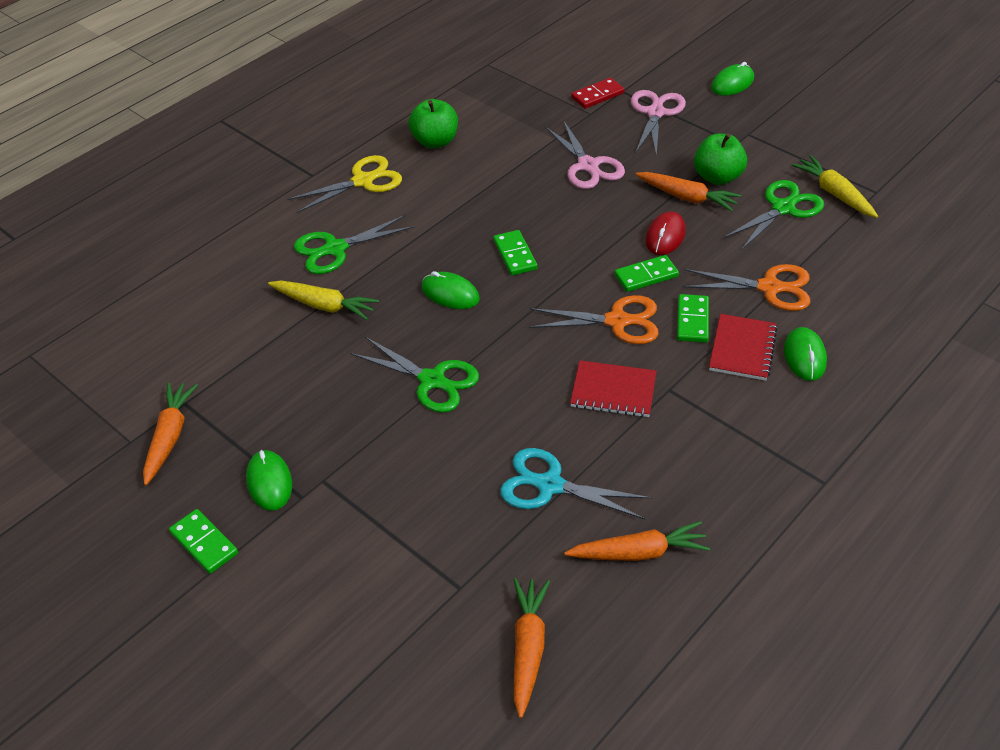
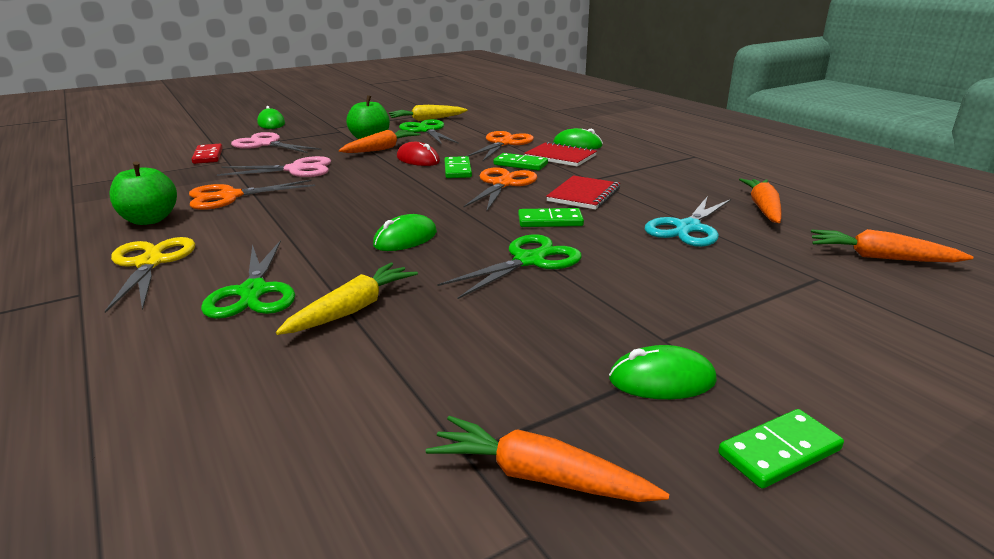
camera: 75 degrees left, 20 degrees down
green domino [493,230,538,275] -> green domino moved to [518,208,584,227]
none -> orange scissors [189,179,315,210]

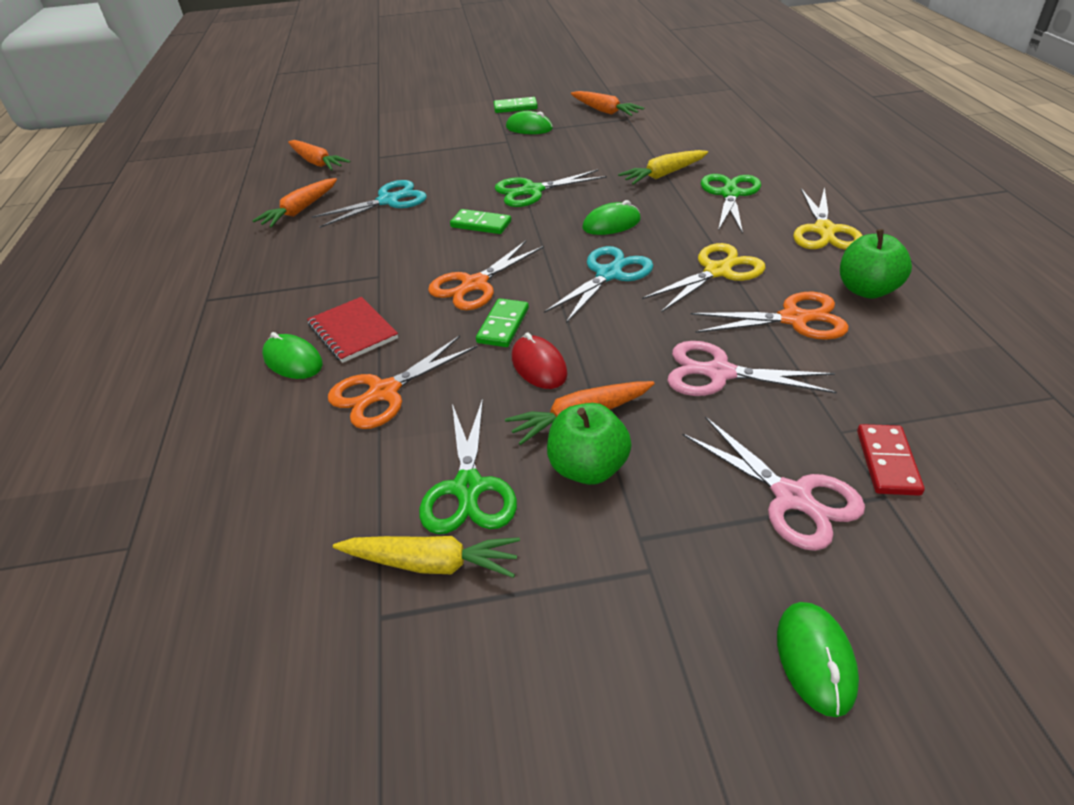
camera: 155 degrees left, 15 degrees up
green domino [493,153,548,171] -> none
red notebook [546,175,620,210] -> none
none -> turquoise scissors [544,246,653,323]
none -> yellow scissors [642,243,766,312]

